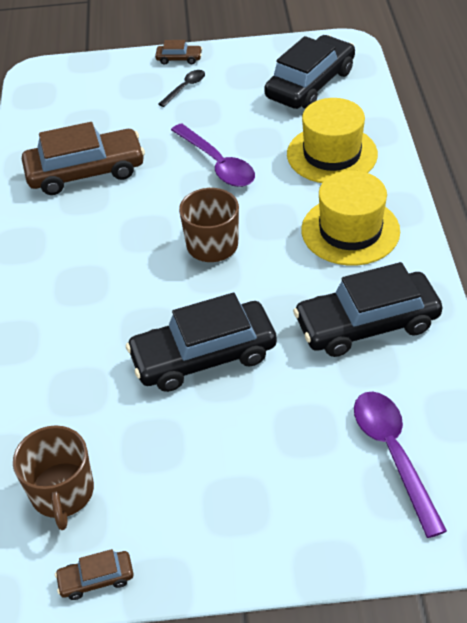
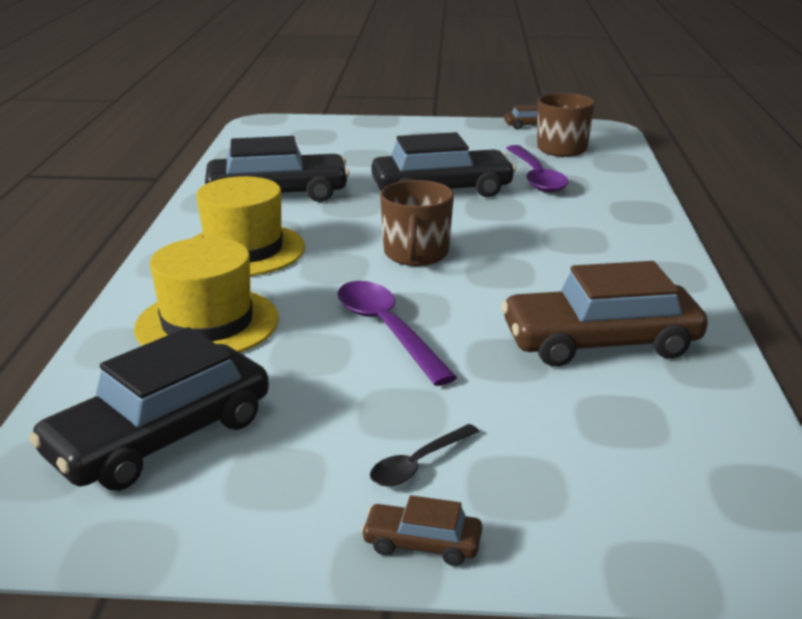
camera: 175 degrees left, 20 degrees down
purple spoon [354,392,447,538] -> purple spoon moved to [506,145,569,193]

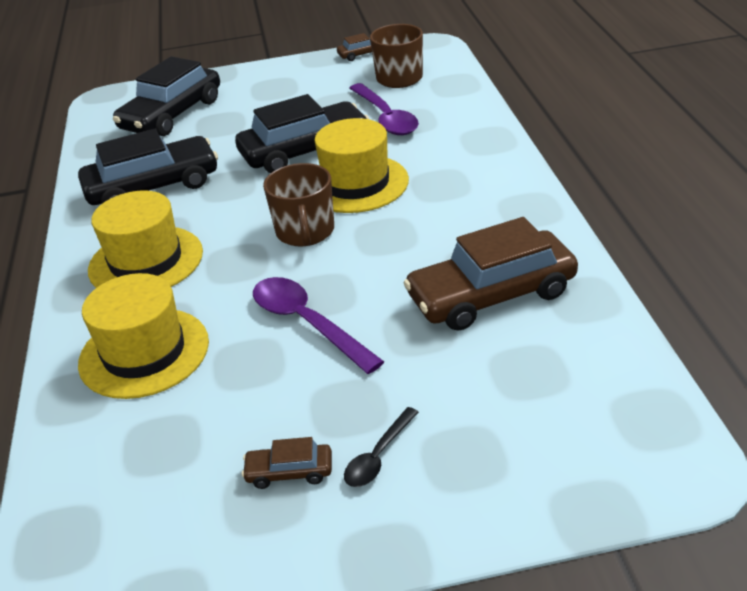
camera: 10 degrees left, 10 degrees up
black car [29,327,269,491] -> black car moved to [113,56,220,136]
brown car [361,495,482,566] -> brown car moved to [242,437,332,489]
none -> yellow hat [314,118,409,213]

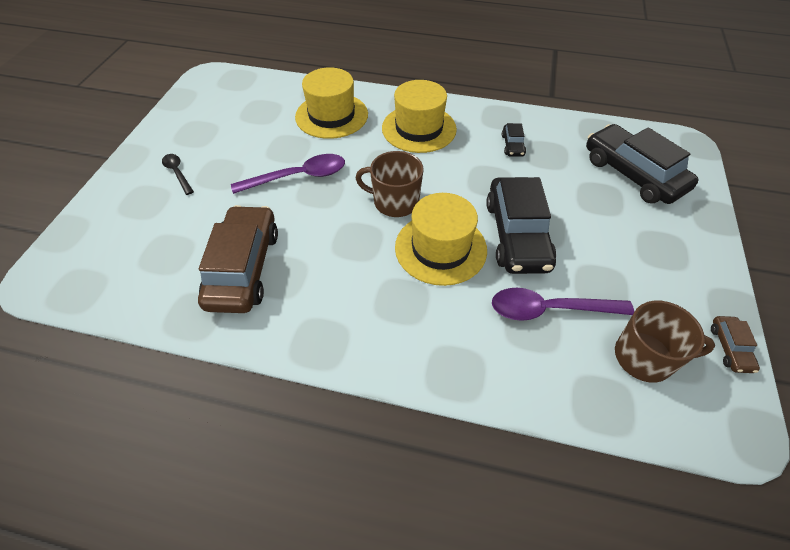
camera: 110 degrees right, 15 degrees up
black car [78,129,218,205] -> black car [502,123,526,157], size x0.44
brown car [242,437,332,489] -> none

